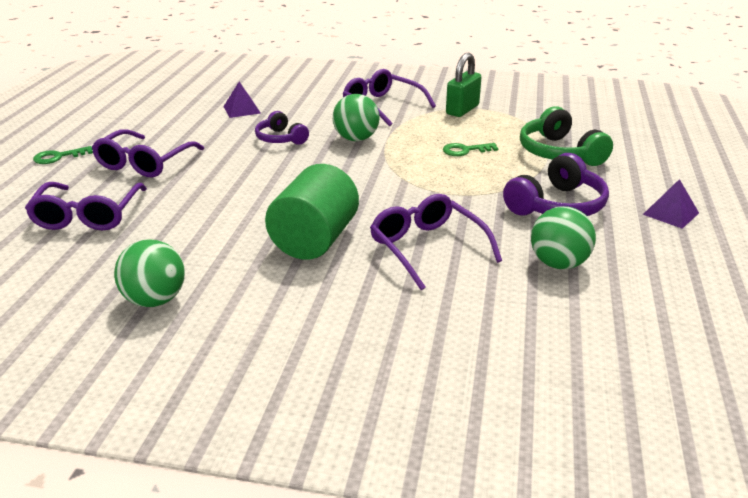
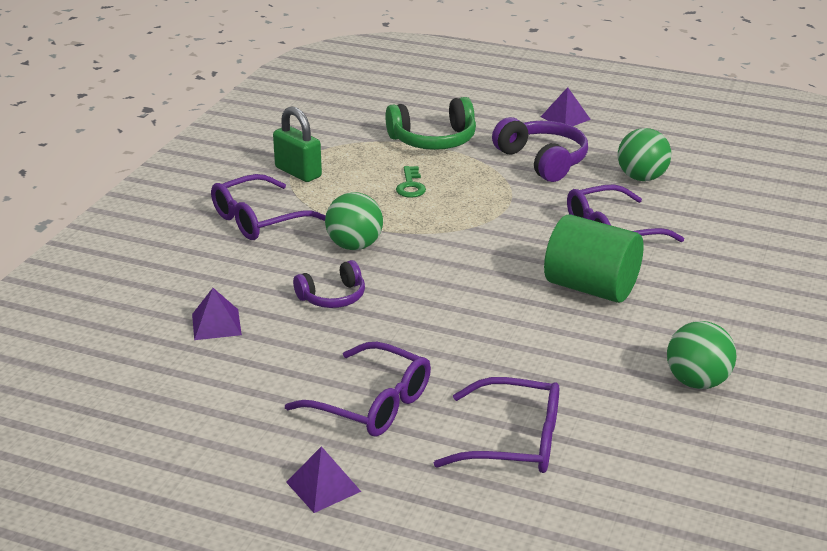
camera: 80 degrees left, 0 degrees up
green key [33,146,93,164] -> purple pyramid [286,446,361,513]

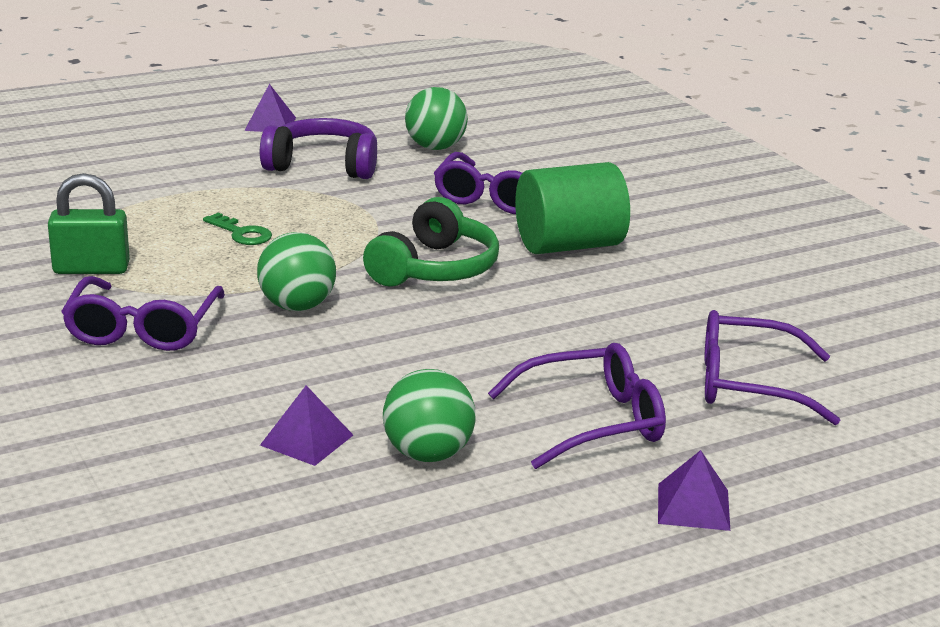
camera: 50 degrees left, 5 degrees down
purple headphones [293,260,365,308] -> none
green headphones [385,97,476,150] -> green headphones moved to [363,197,499,287]
purple glasses [434,377,559,473] -> purple glasses turned 135 degrees counterclockwise [704,310,840,425]
green ball [667,321,736,389] -> green ball moved to [383,369,475,462]

